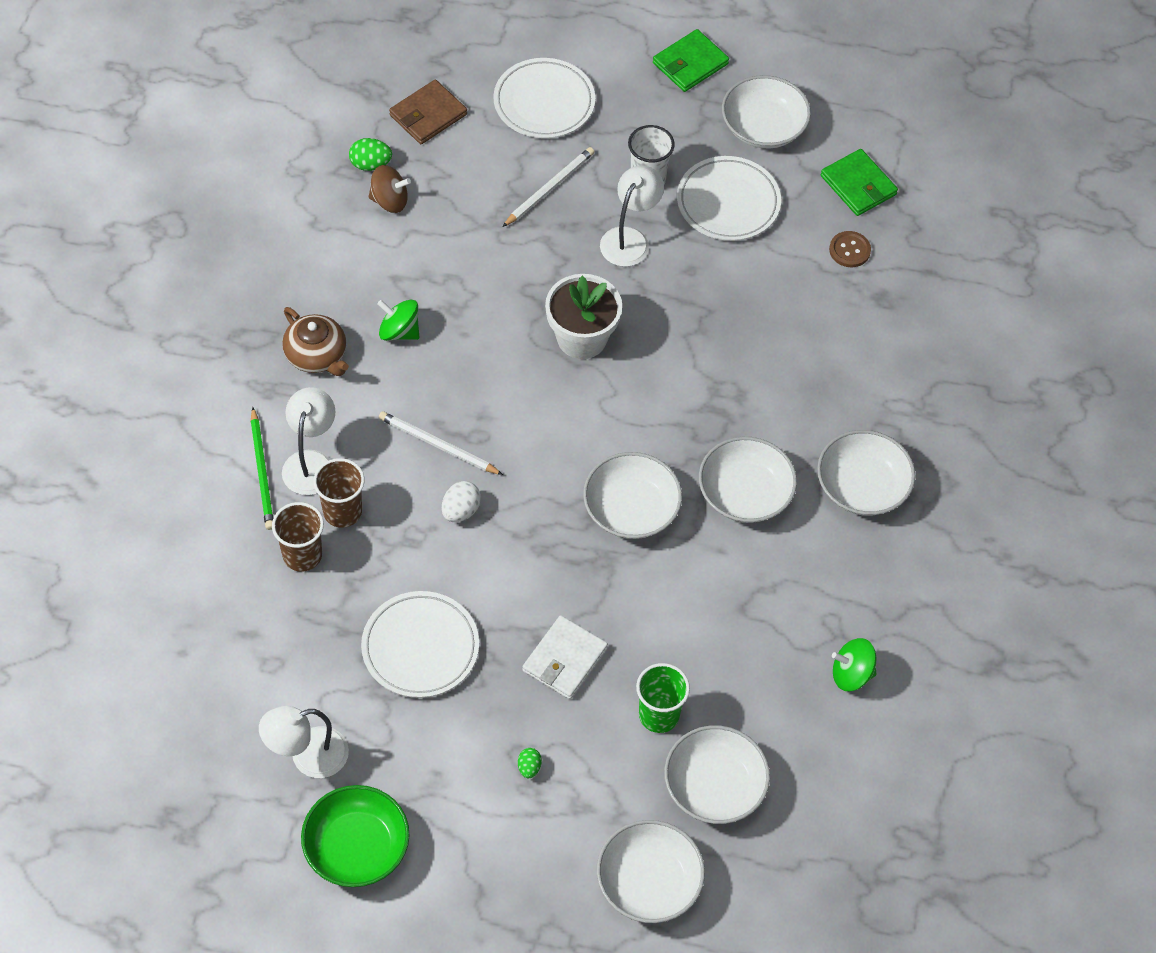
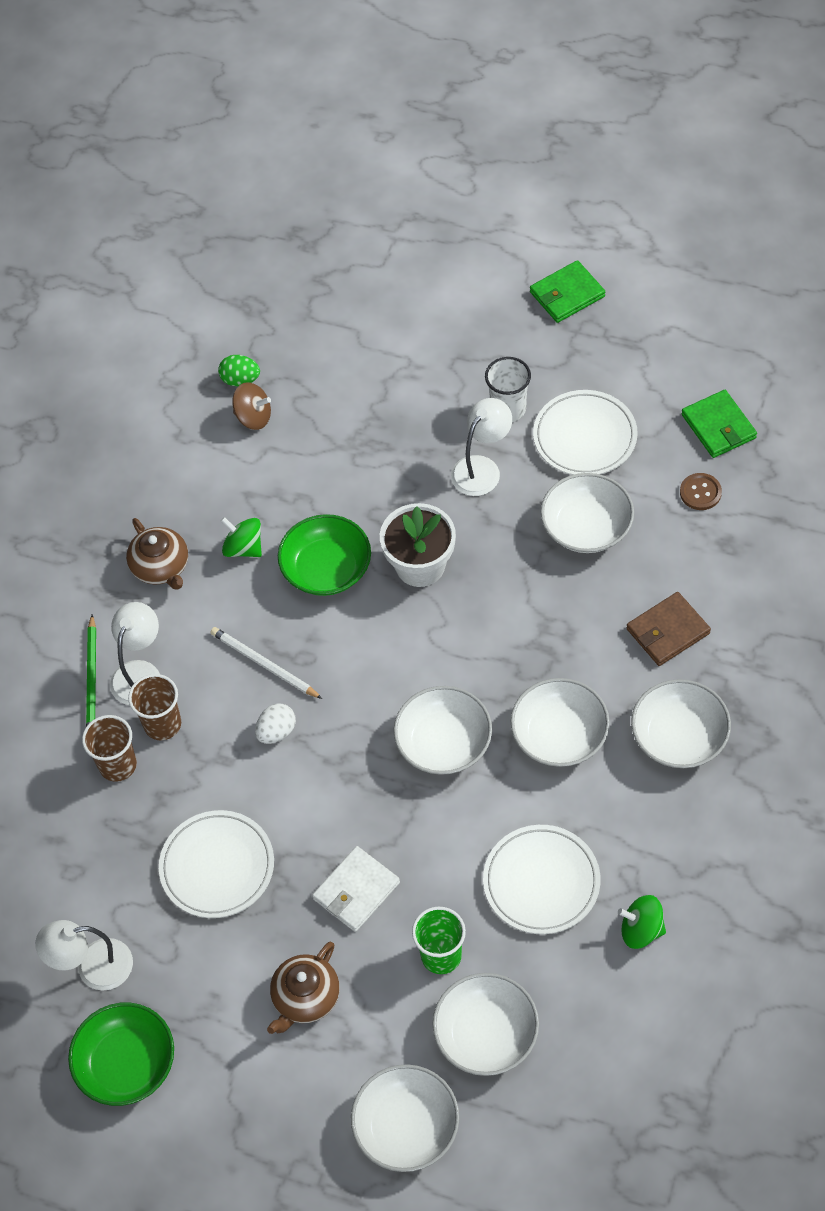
camera: 15 degrees right, 0 degrees up
brown wallet [389,80,467,144] -> brown wallet moved to [626,592,711,666]
white plate [493,58,595,138] -> white plate moved to [483,825,600,934]
white pencil [503,147,594,227] -> none
green egg [518,748,542,778] -> brown teapot [267,942,340,1034]
white bowl [722,75,811,148] -> white bowl moved to [541,473,634,553]
none -> green bowl [278,514,371,596]

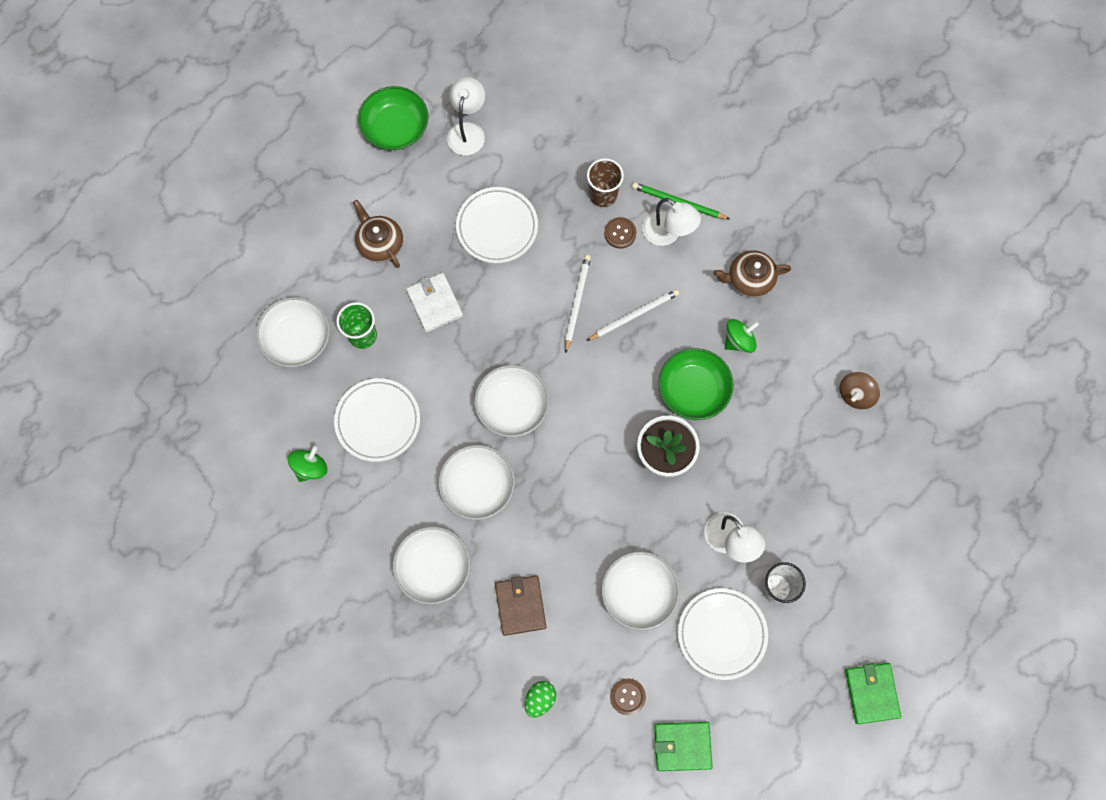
camera: 110 degrees right, 15 degrees up
brown cup [128,674,181,740] -> brown button [604,217,636,249]
green egg [218,355,260,386] -> green egg moved to [525,681,556,717]
white egg [255,703,296,744] -> white pencil [565,255,591,353]
white bowl [351,1064,460,1172] -> none

